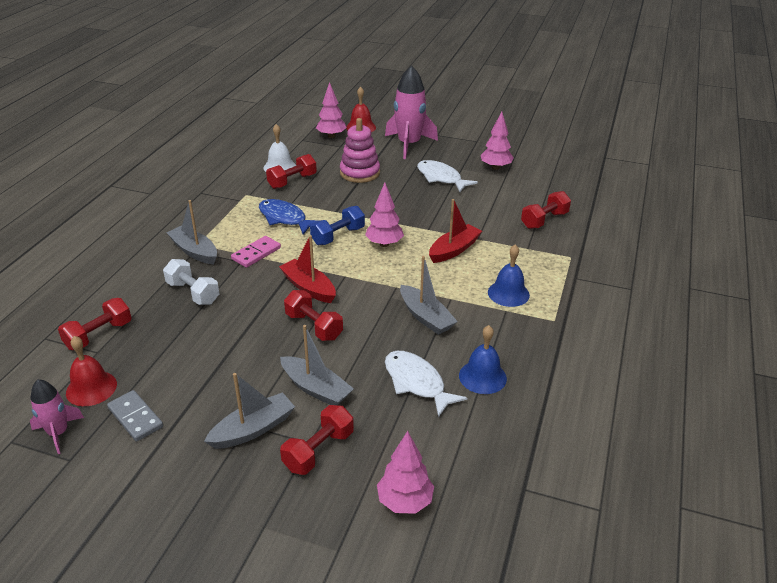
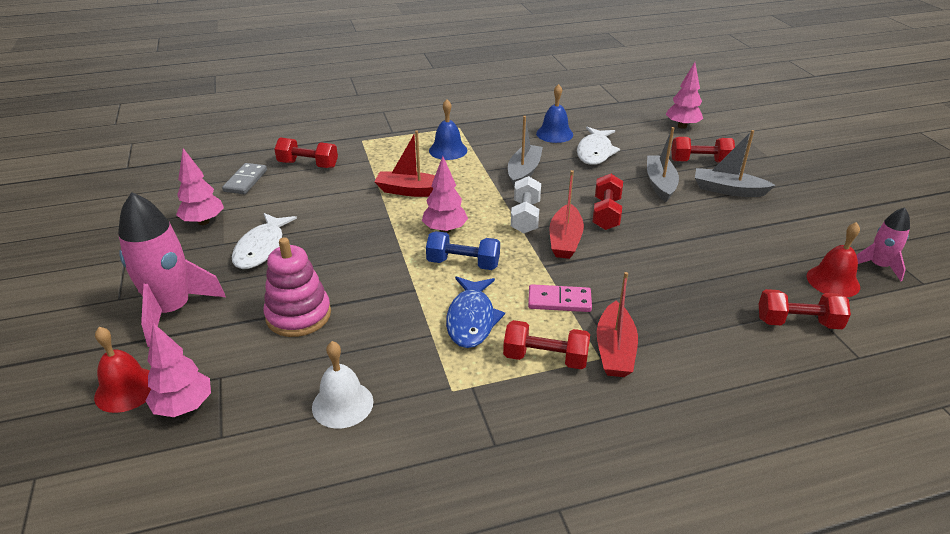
camera: 125 degrees left, 0 degrees up
grey domino [107,390,163,442] -> grey domino moved to [222,163,267,194]
white dumbbell [163,259,219,305] -> white dumbbell moved to [511,176,541,233]
grey boat [166,200,217,264] -> red boat [597,272,638,377]
red dumbbell [266,154,317,189] -> red dumbbell moved to [503,320,590,369]

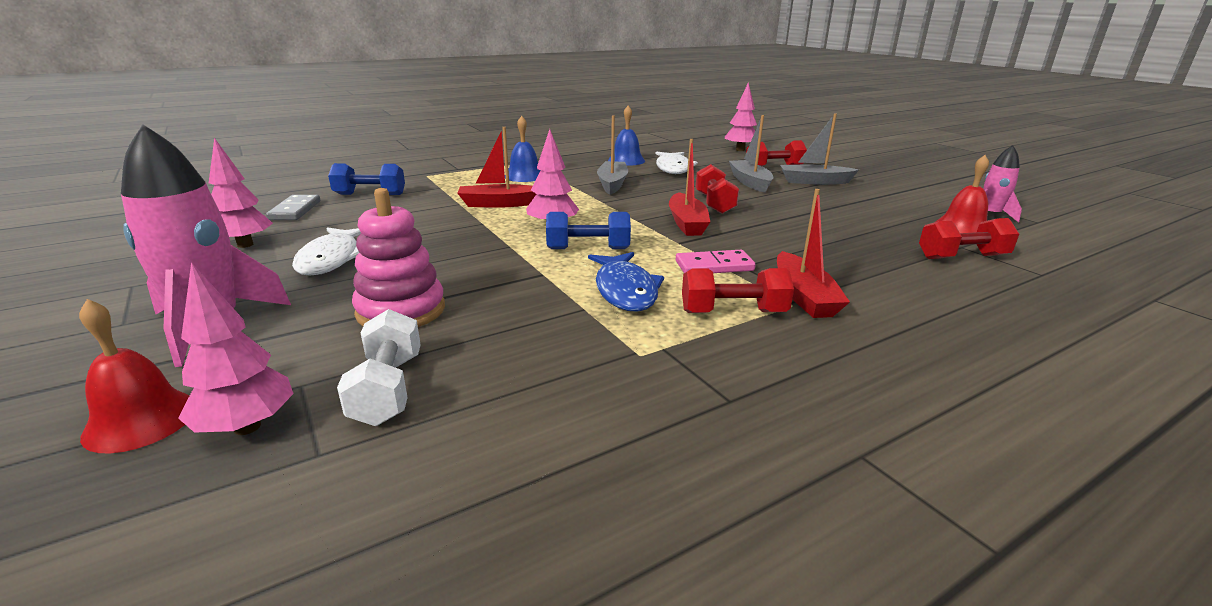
camera: 15 degrees left, 10 degrees down
red dumbbell [274,137,338,168] -> blue dumbbell [328,163,405,195]
white bell [312,341,373,429] -> none
white dumbbell [511,176,541,233] -> white dumbbell moved to [337,309,421,426]

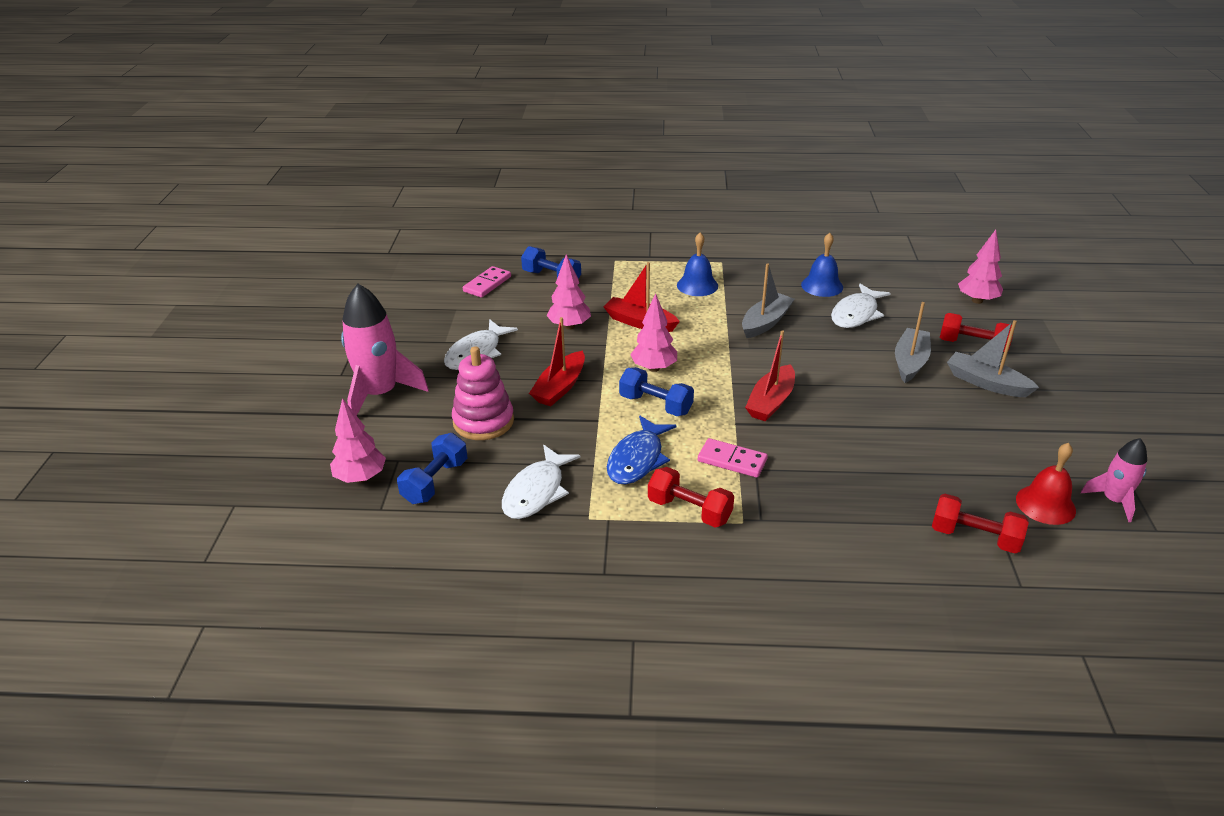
camera: 35 degrees right, 10 degrees up
red bell [79,299,190,453] -> none
pink tree [209,138,273,248] -> pink tree moved to [546,254,591,329]
grey domino [266,195,320,220] -> pink domino [463,266,511,298]
white dumbbell [337,309,421,426] -> blue dumbbell [397,433,467,504]
red dumbbell [696,164,739,214] -> none
red boat [777,189,850,318] -> red boat moved to [529,317,585,406]
none -> white fish [502,445,580,519]

